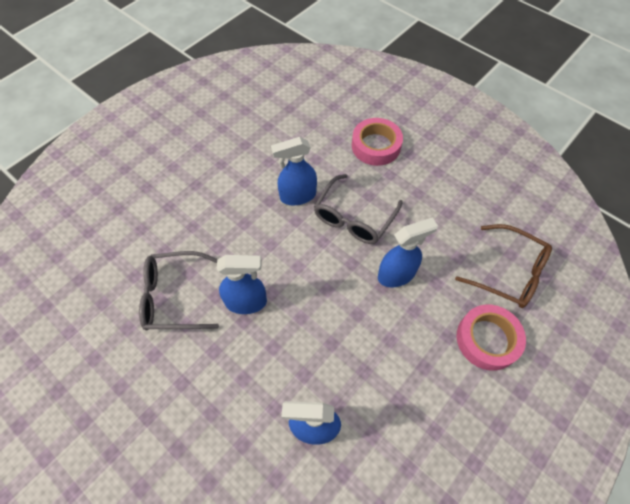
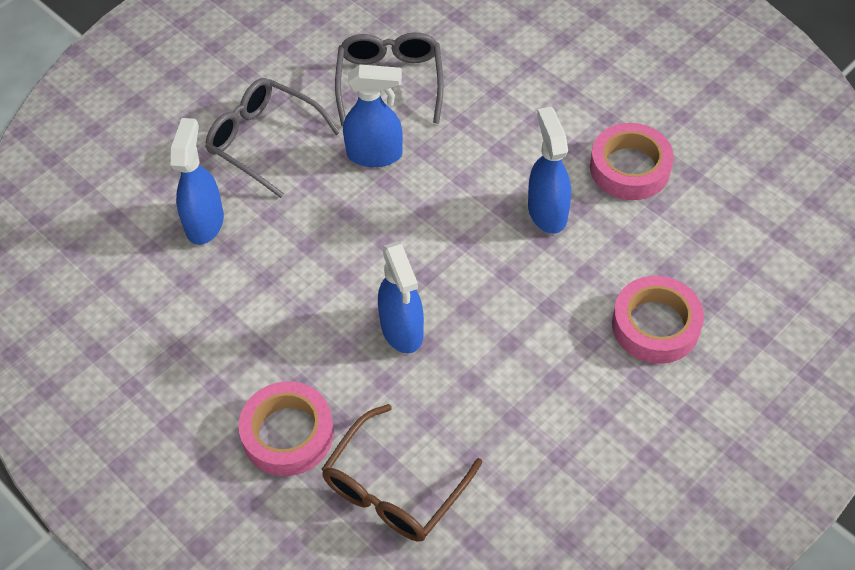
camera: 95 degrees right, 5 degrees down
blue spray bottle [217,255,267,314] -> blue spray bottle turned 90 degrees counterclockwise [343,64,403,167]
grey glasses [314,174,403,244] -> grey glasses moved to [205,78,341,198]
none -> pink tape [590,123,674,200]

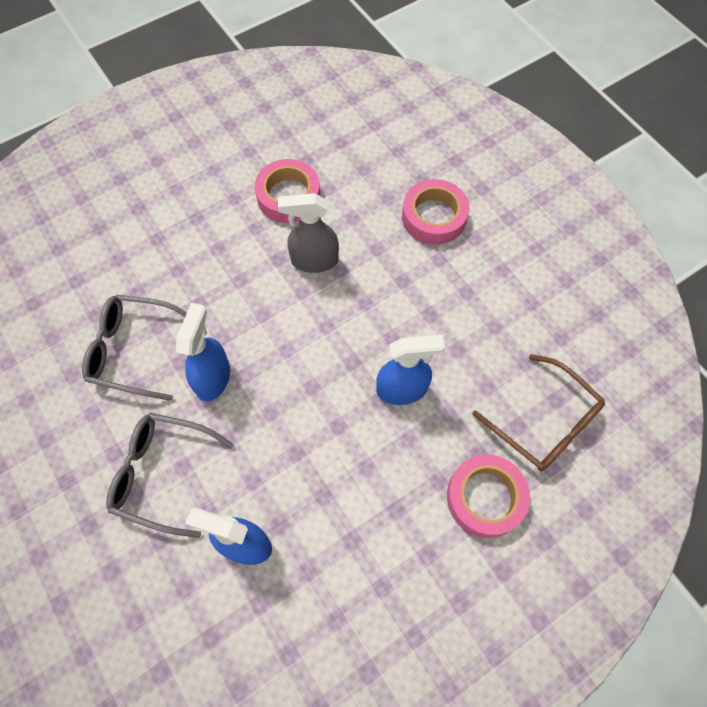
camera: 80 degrees left, 10 degrees up
grey glasses [205,78,341,198] -> grey glasses turned 60 degrees clockwise [106,413,234,538]
blue spray bottle [528,107,571,234] -> grey spray bottle [278,193,339,273]

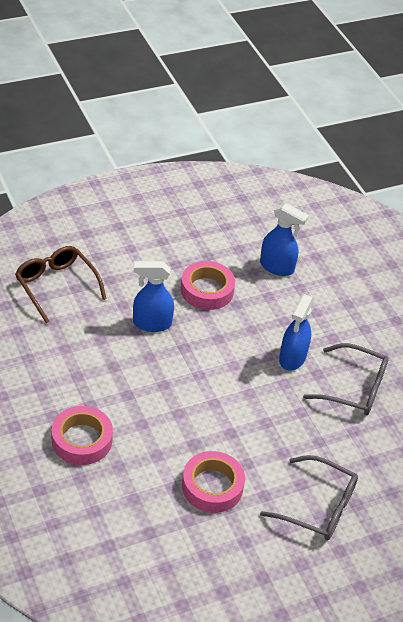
camera: 175 degrees left, 20 degrees down
grey glasses [106,413,234,538] -> grey glasses moved to [260,455,358,540]
grey spray bottle [278,193,339,273] -> none
pink tape [447,454,530,538] -> pink tape moved to [181,261,235,310]

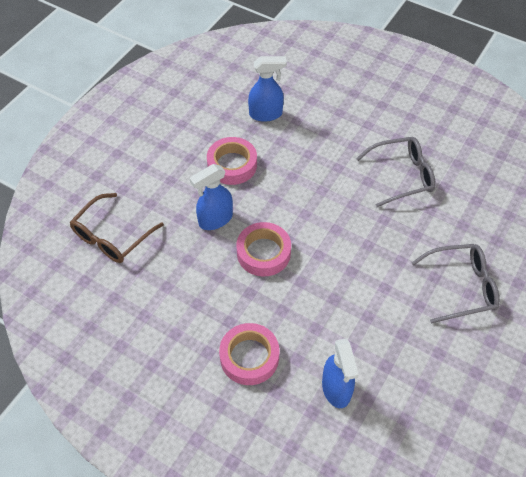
camera: 30 degrees left, 10 degrees up
brown glasses [15,246,107,323] -> brown glasses turned 75 degrees counterclockwise [70,193,164,263]
pink tape [182,451,245,513] -> pink tape moved to [236,222,291,276]
blue spray bottle [279,294,314,370] -> blue spray bottle moved to [322,338,359,408]

